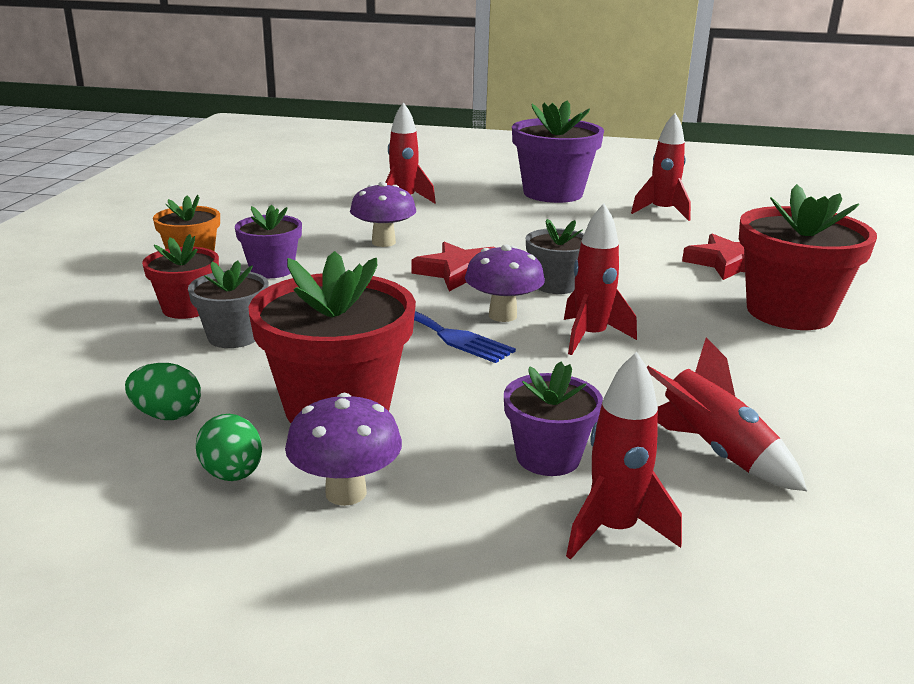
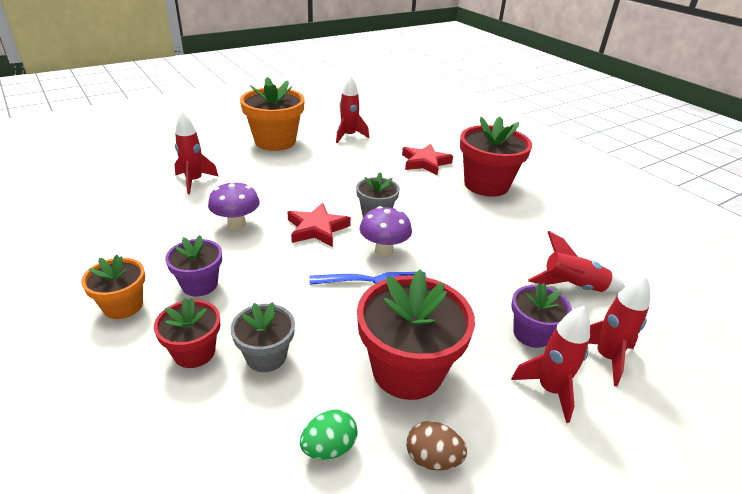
camera: 45 degrees left, 10 degrees up
green egg [196,414,262,481] -> brown egg [406,421,467,470]
purple mushroom [285,393,402,506] -> none
purple flower pot [512,101,604,203] -> orange flower pot [240,77,305,151]
red rocket [564,203,637,355] -> red rocket moved to [511,306,590,423]

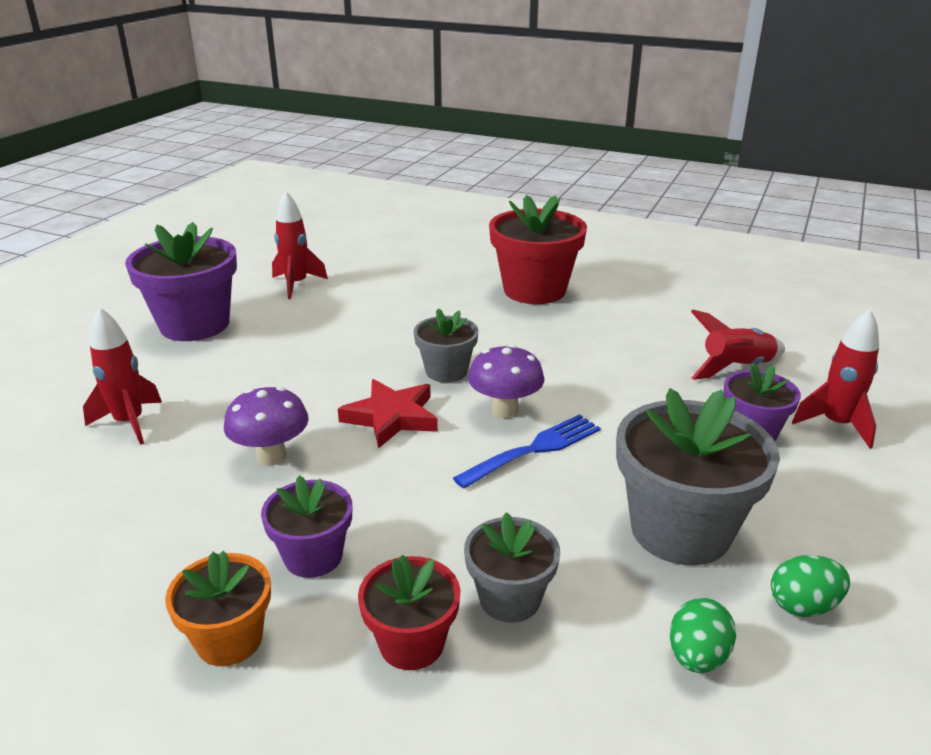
camera: 30 degrees left, 5 degrees down
orange flower pot [240,77,305,151] -> purple flower pot [125,222,237,341]
red flower pot [357,269,475,400] -> grey flower pot [616,388,780,565]
red star [402,144,453,175] -> none
brown egg [406,421,467,470] -> green egg [771,555,850,617]
red rocket [511,306,590,423] -> none

